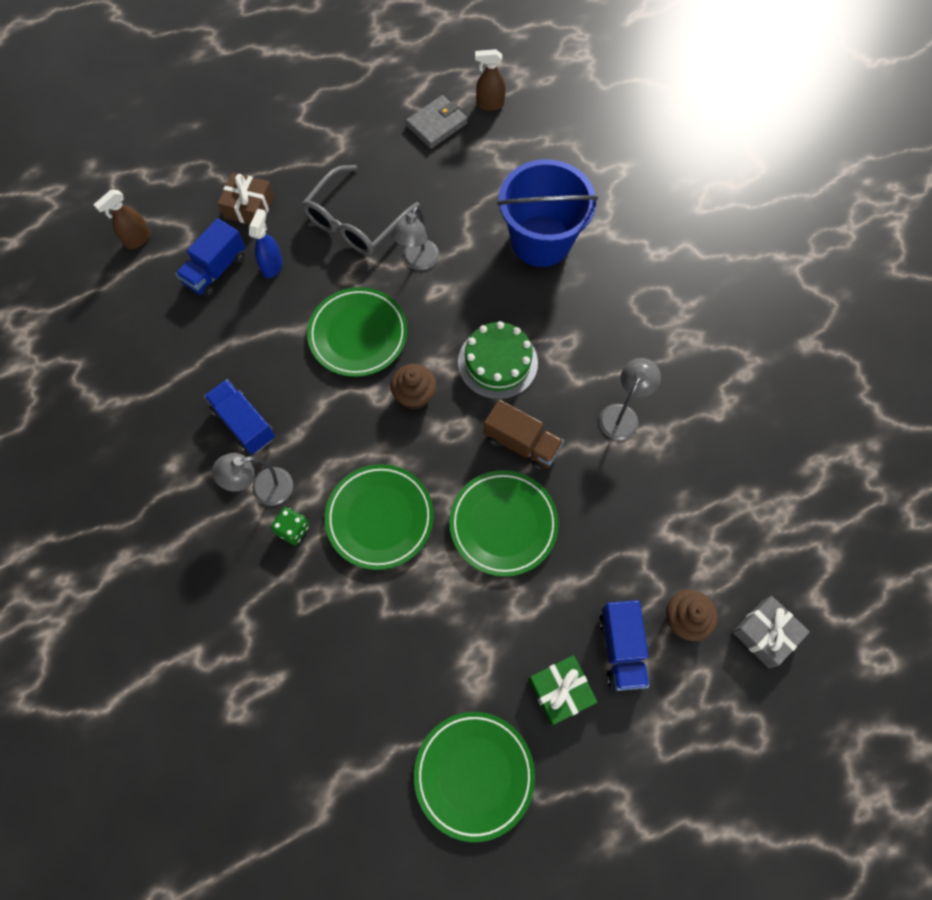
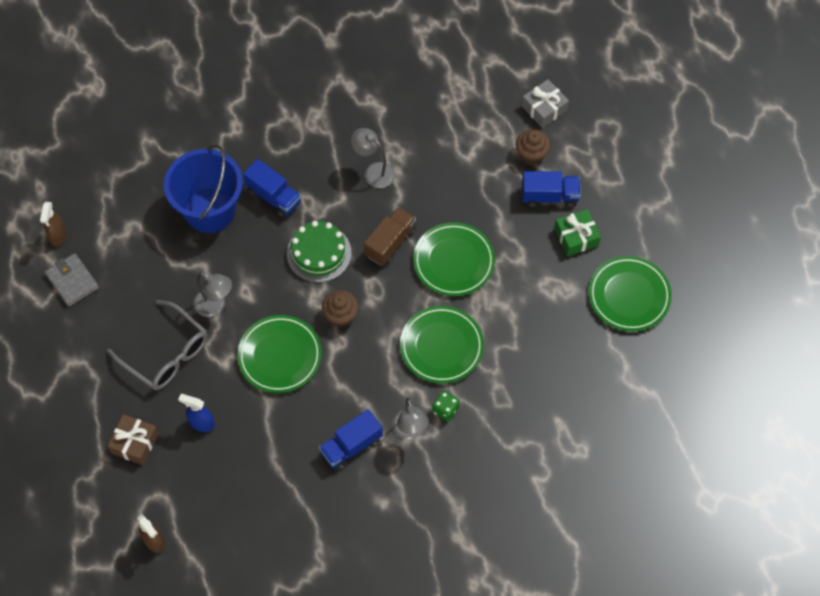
camera: 85 degrees left, 5 degrees down
blue truck [176,218,245,297] -> blue truck moved to [243,159,301,218]

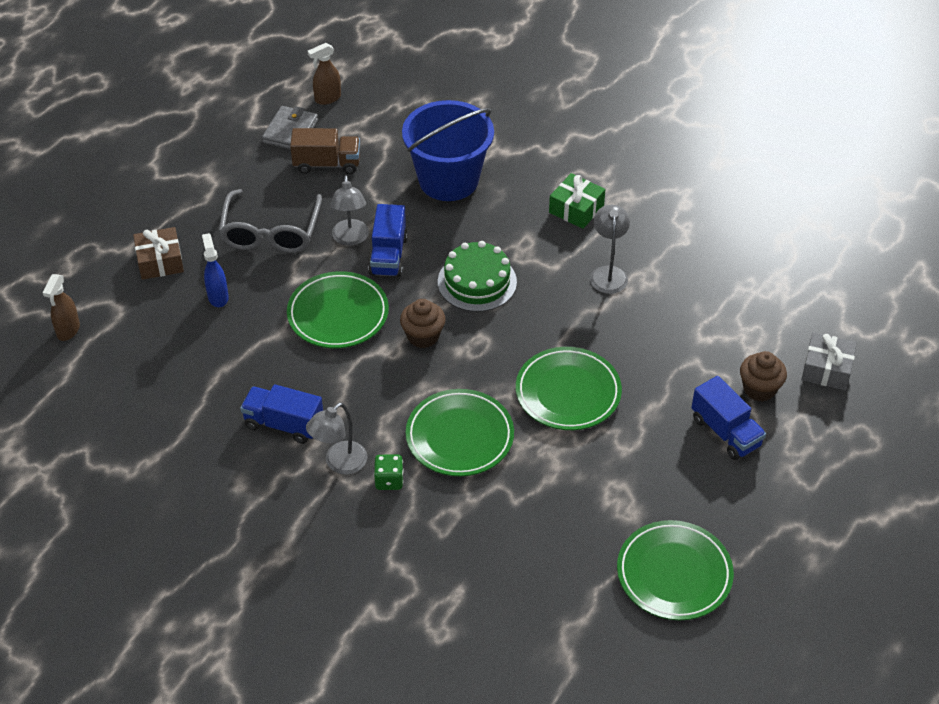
camera: 55 degrees right, 15 degrees down
blue truck [243,159,301,218] -> blue truck moved to [368,204,408,277]
brown truck [364,207,416,266] -> brown truck moved to [290,128,360,174]
green gift [554,209,601,256] -> green gift moved to [549,173,605,229]

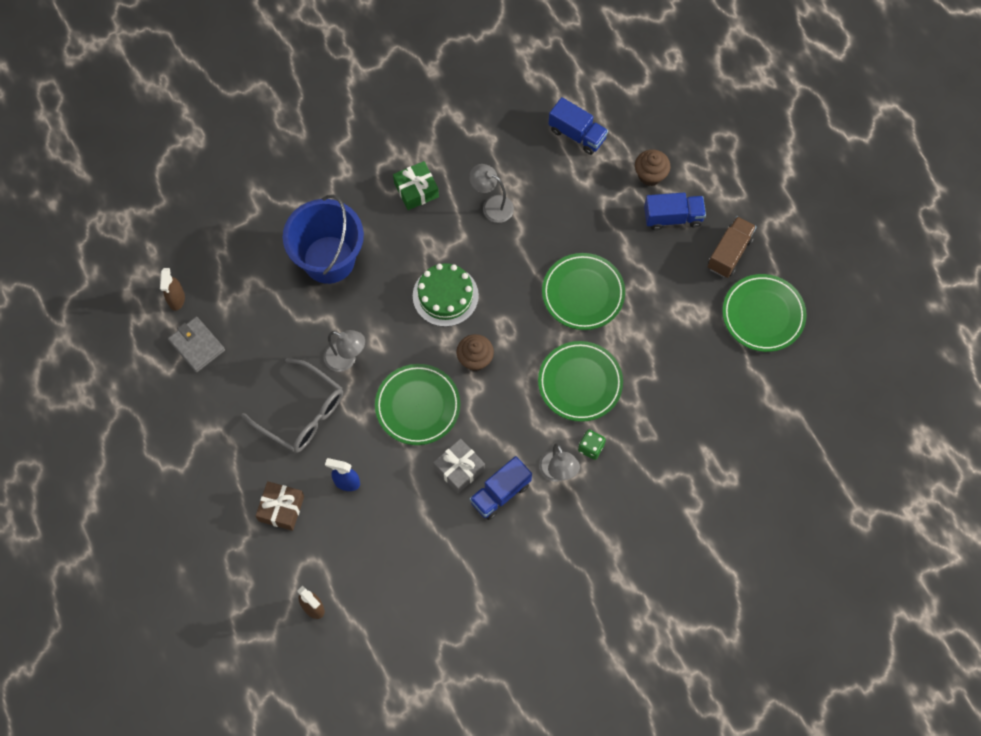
camera: 60 degrees left, 20 degrees up
brown truck [290,128,360,174] -> brown truck moved to [708,216,756,278]
blue truck [368,204,408,277] -> blue truck moved to [548,97,608,155]
grey gift [801,332,857,390] -> grey gift moved to [433,439,485,493]

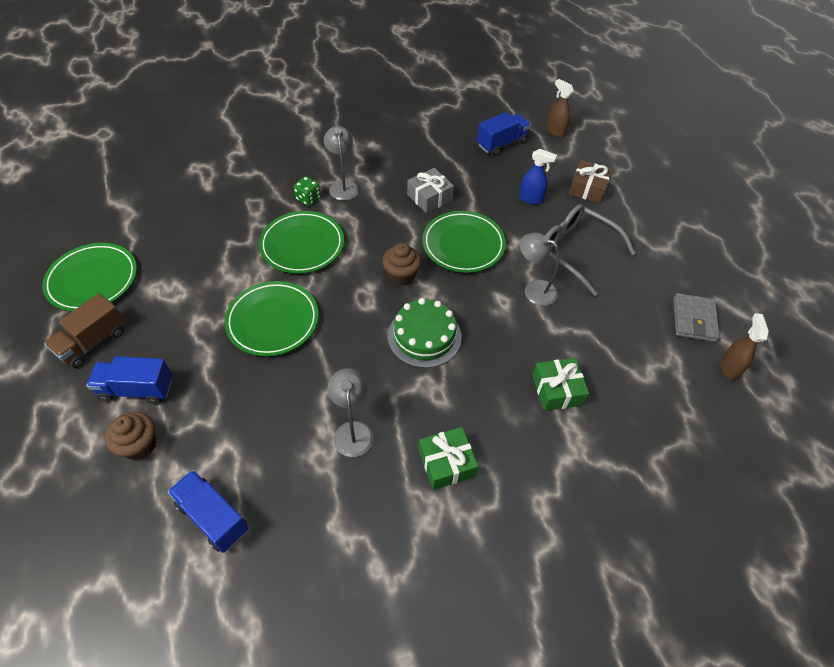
camera: 175 degrees left, 15 degrees down
grey wallet [168,317,225,373] -> grey wallet turned 45 degrees clockwise [673,293,720,342]
blue bucket [283,194,364,284] -> green gift [532,358,589,411]
grey lamp [469,164,514,223] -> grey lamp turned 135 degrees counterclockwise [328,369,374,457]
blue truck [470,456,532,520] -> blue truck moved to [477,112,531,156]

